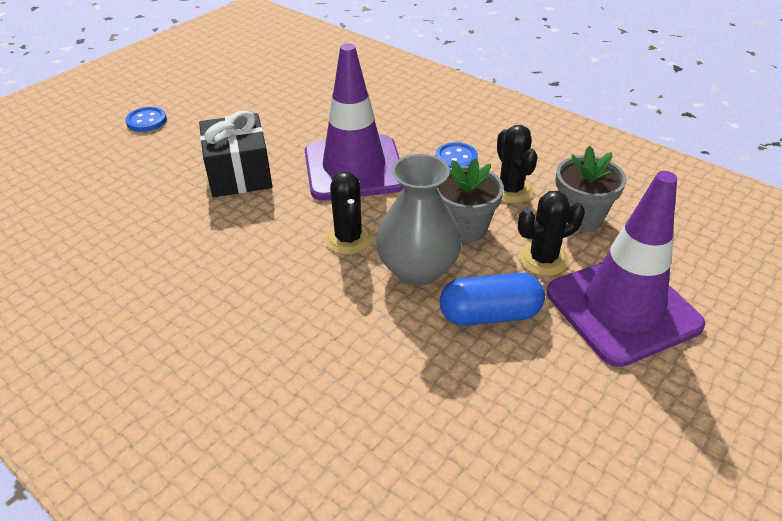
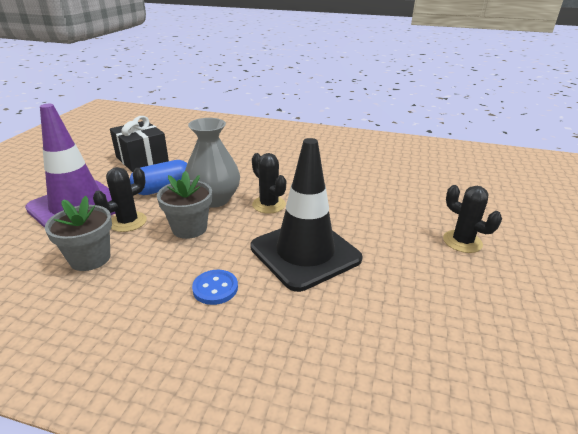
camera: 155 degrees right, 10 degrees down
blue button [125,107,167,132] -> none
black gift [199,111,272,197] -> black gift moved to [110,116,169,172]
purple traffic cone [305,44,404,201] -> black traffic cone [250,138,363,292]
black cactus [497,125,538,203] -> black cactus moved to [443,185,502,253]

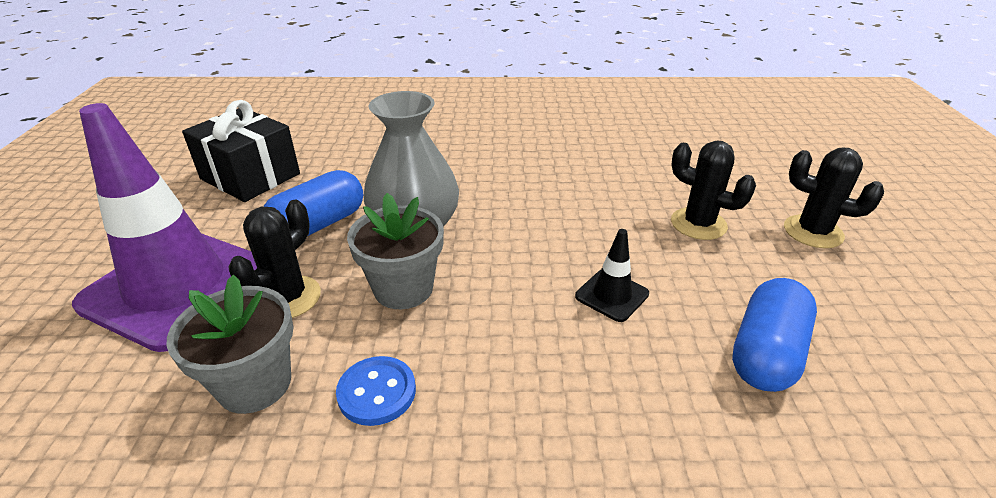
camera: 15 degrees left, 5 degrees up
blue button [192,270,238,305] -> blue button moved to [336,356,416,426]
black traffic cone [250,138,363,292] -> black traffic cone [575,229,649,322], size x0.41
black cactus [252,153,286,213] -> black cactus moved to [671,140,756,240]
none -> blue capsule [732,278,817,392]

